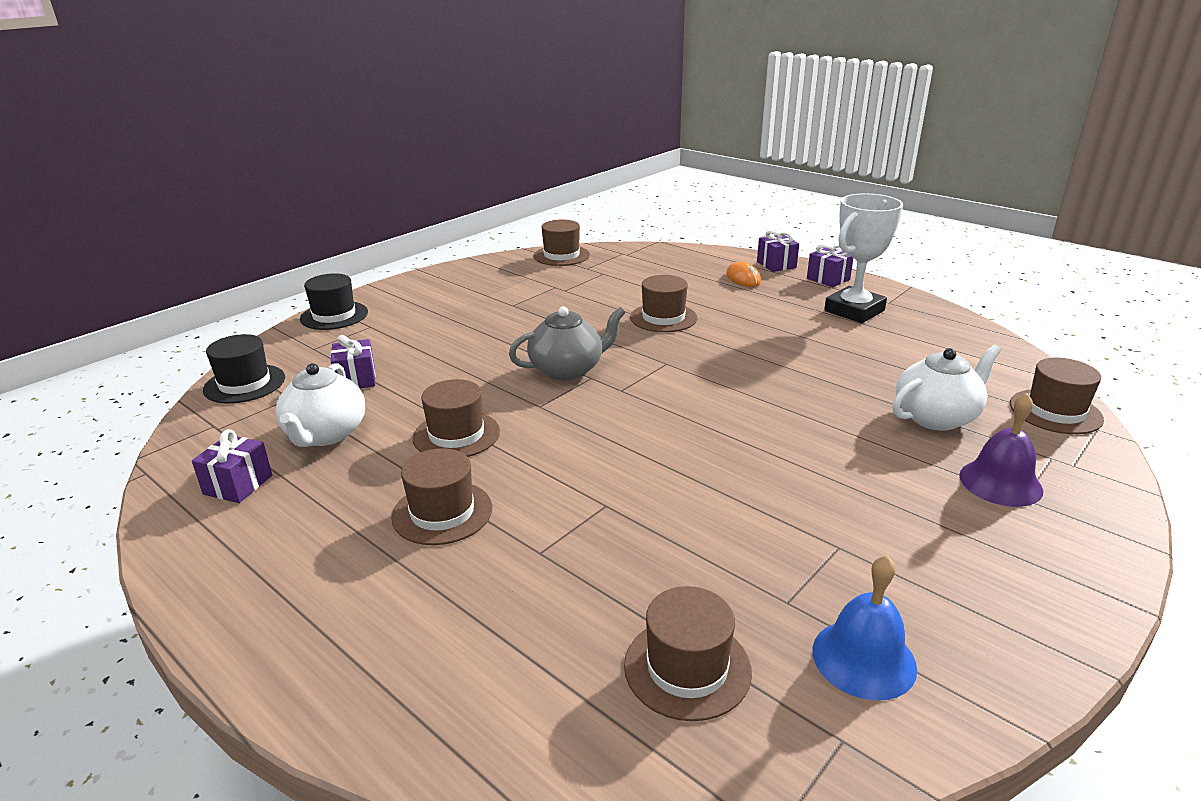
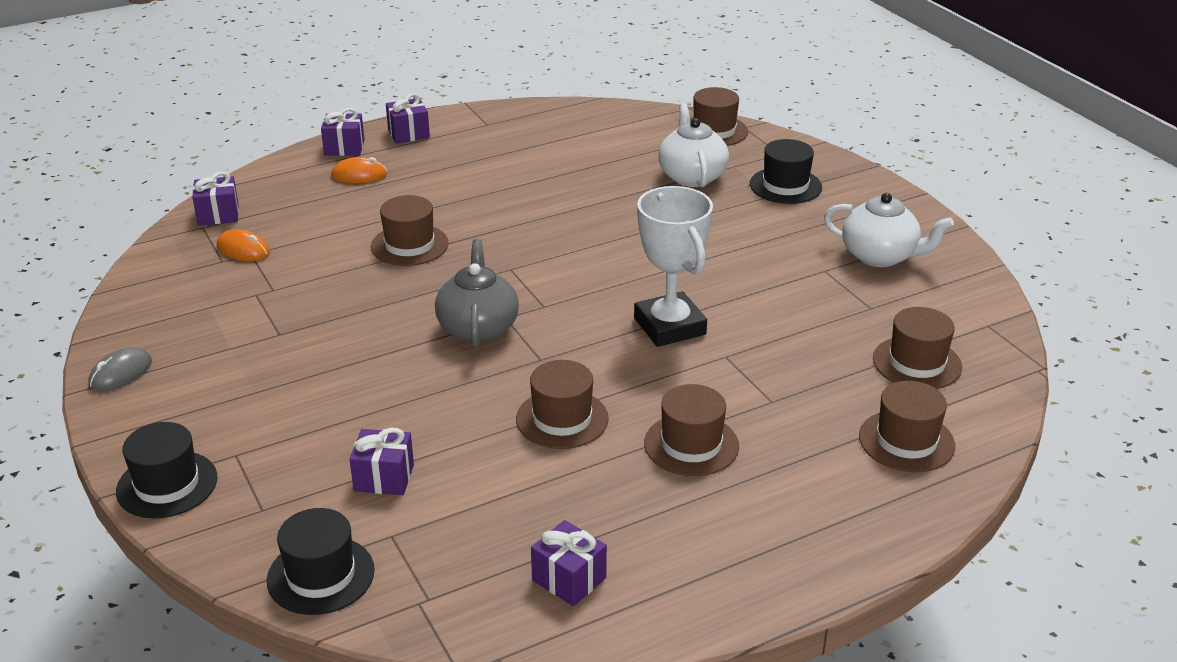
camera: 70 degrees left, 5 degrees up
white teapot [276,363,365,447] -> white teapot moved to [824,193,954,267]
brown hat [534,220,590,266] -> brown hat moved to [859,381,955,472]
blue bell [813,555,917,700] -> none
white trophy [824,193,903,323] -> white trophy moved to [634,186,713,347]
purple bell [959,393,1043,507] -> black hat [750,139,822,204]
none -> grey mouse [89,347,152,391]
none -> purple gift [192,172,239,226]
none -> orange mouse [217,229,270,261]

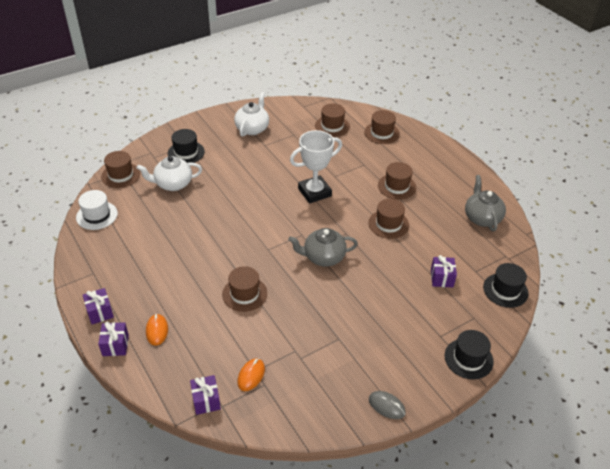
camera: 95 degrees left, 10 degrees up
purple gift [531,520,607,606] -> grey teapot [465,175,506,232]
none -> white hat [76,190,118,230]

